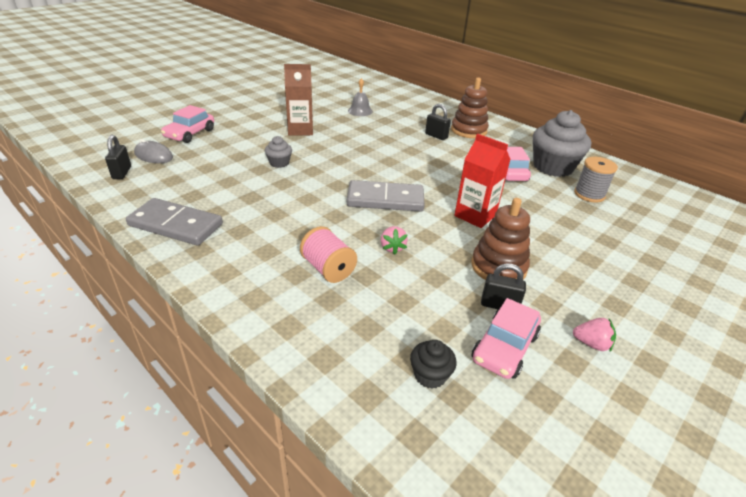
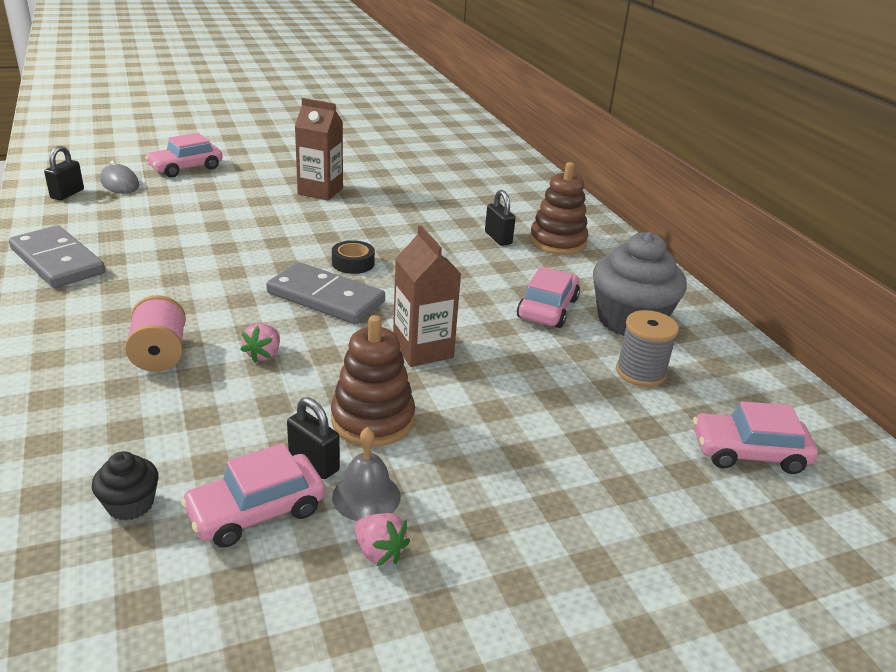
camera: 25 degrees right, 5 degrees down
grey cupcake [265,136,292,168] -> none
grey bell [348,78,373,116] -> grey bell moved to [332,427,401,521]
red carton [454,133,511,228] -> brown carton [393,225,461,367]
none -> black tape [332,240,375,274]
none -> pink car [693,401,818,474]

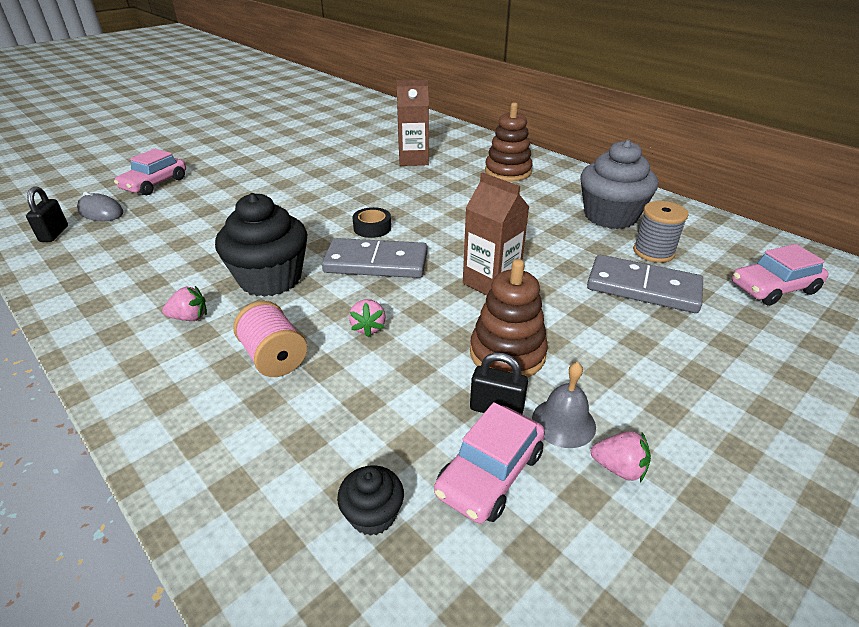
camera: 20 degrees left, 5 degrees up
grey domino [9,225,105,288] -> grey domino moved to [587,255,703,313]
brown carton [295,98,343,200] -> brown carton moved to [397,79,429,166]
black padlock [485,190,516,246] -> none
pink car [517,267,580,328] -> none
none -> pink strawberry [162,286,207,321]
none -> black cupcake [215,193,308,297]

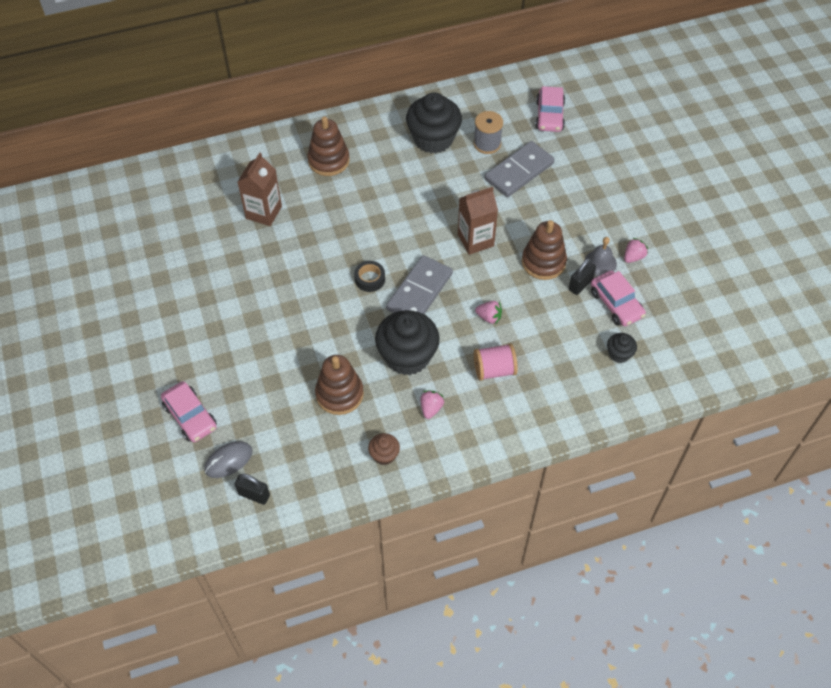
camera: 65 degrees left, 20 degrees up
grey cupcake [580,139,658,229] -> black cupcake [406,92,462,154]
none -> brown stacking toy [315,355,364,415]
none -> brown cupcake [368,433,400,465]

